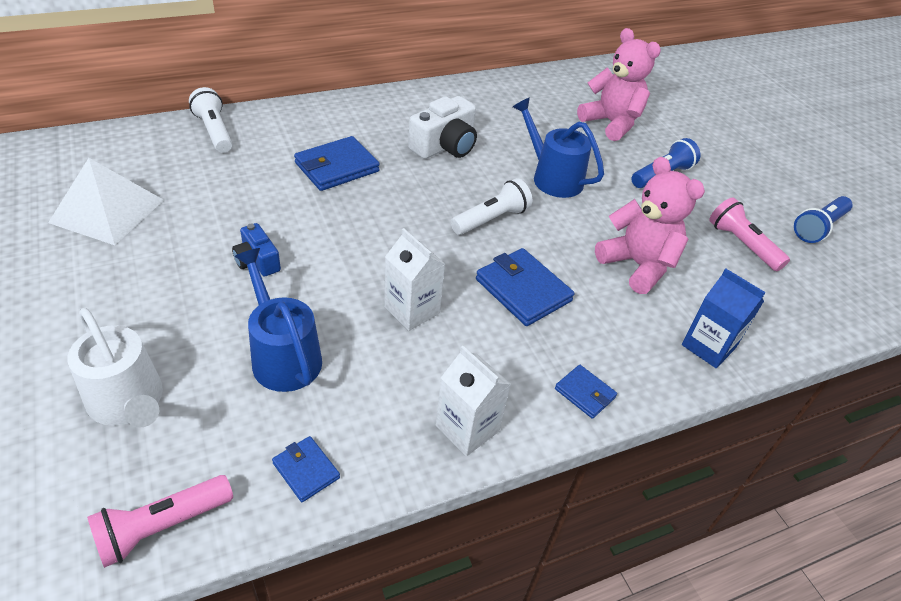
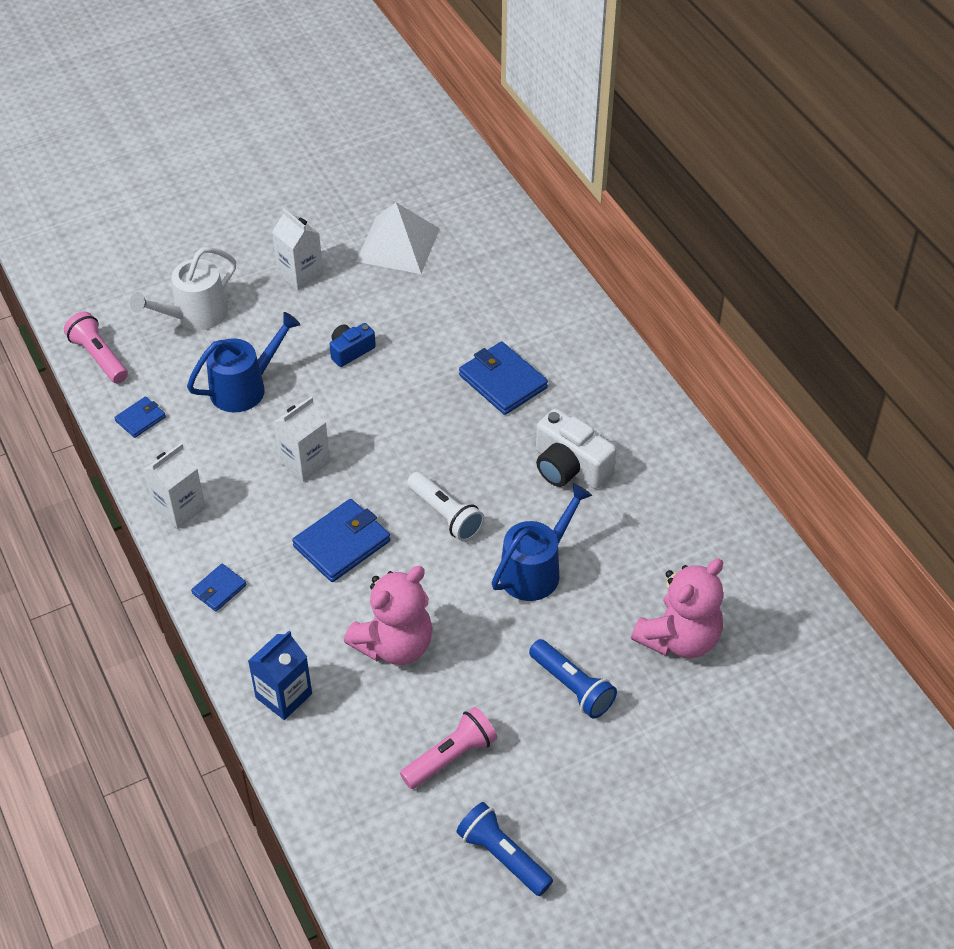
camera: 90 degrees right, 5 degrees up
white flashlight [189,87,232,153] -> none
none -> white carton [272,209,323,290]

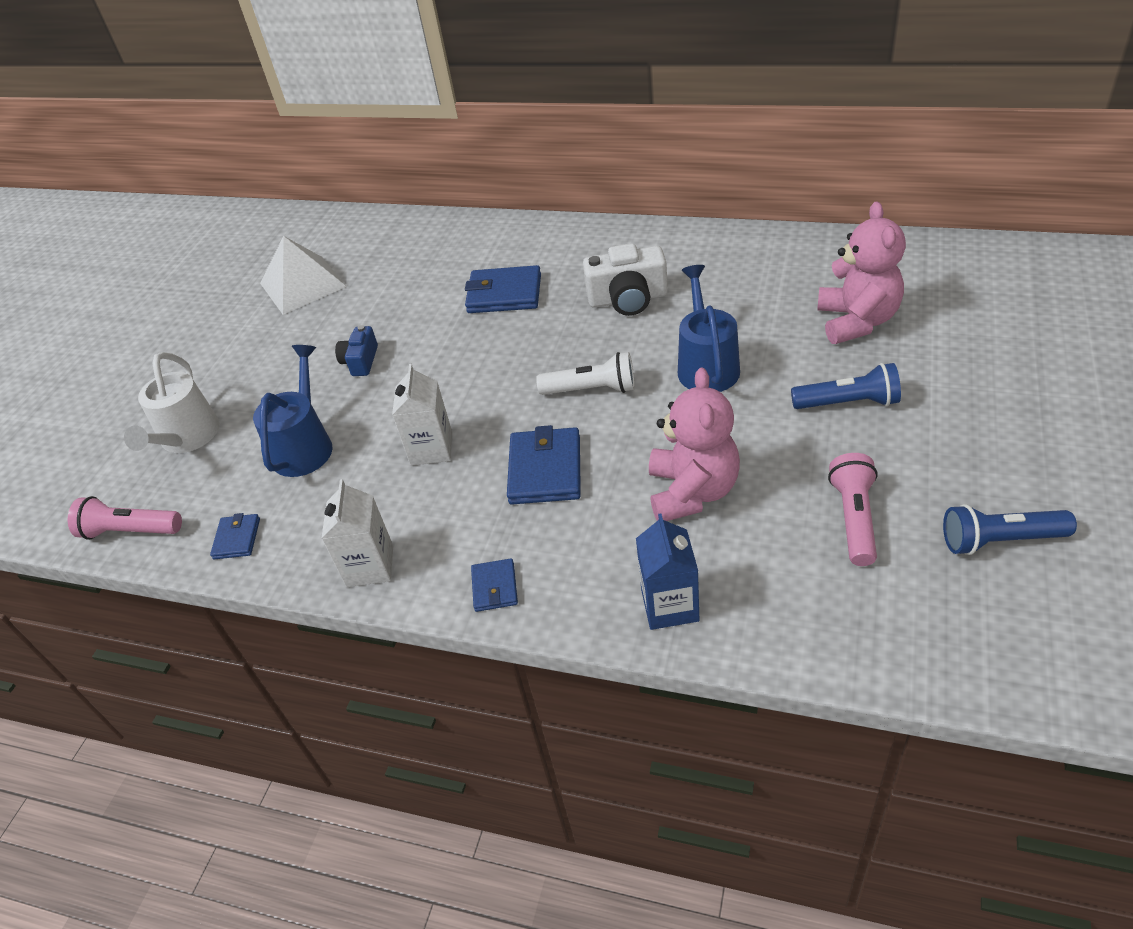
camera: 40 degrees left, 5 degrees down
white carton [272,209,323,290] -> none

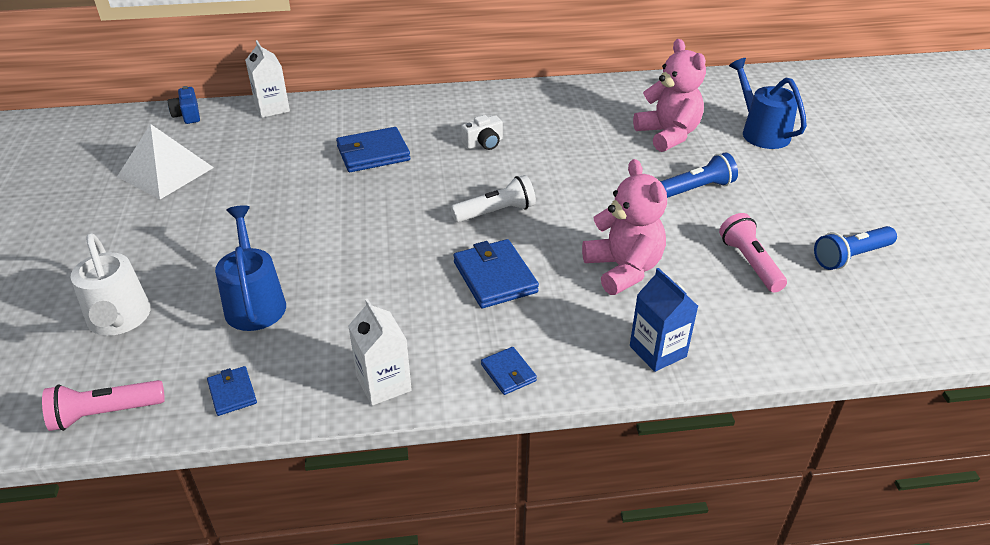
camera: 30 degrees left, 5 degrees down
blue camera [335,325,378,376] -> blue camera moved to [168,86,200,124]
white carton [392,364,452,466] -> white carton moved to [245,40,290,118]
white camera [583,243,668,316] -> white camera [461,115,503,150], size x0.60
blue watering can [678,265,740,392] -> blue watering can moved to [729,58,807,149]

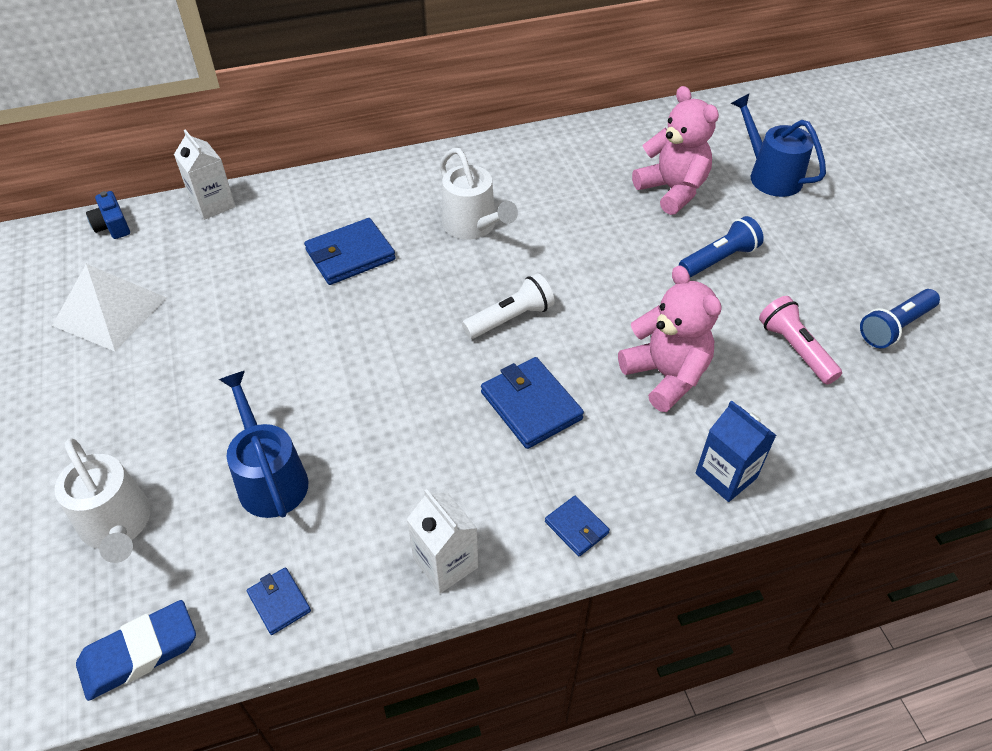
camera: 10 degrees left, 10 degrees up
pink flashlight [42,380,165,431] -> blue eraser [76,600,196,701]
white camera [461,115,503,150] -> white watering can [440,148,518,239]

